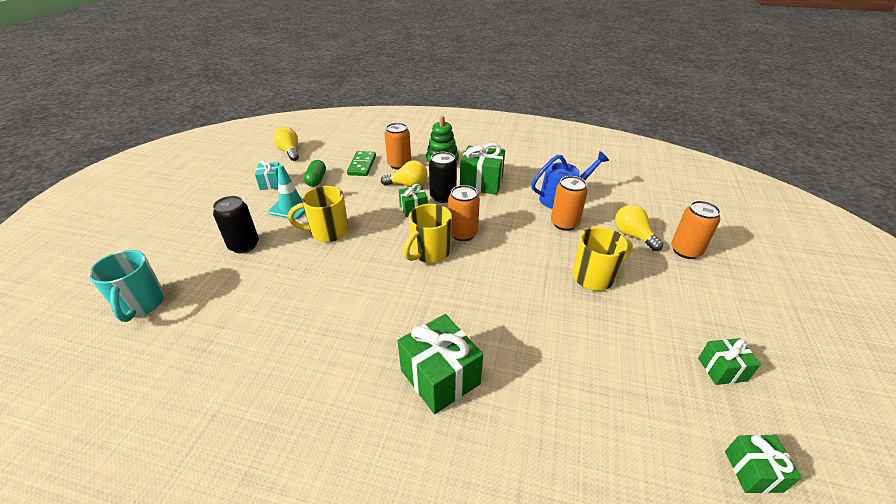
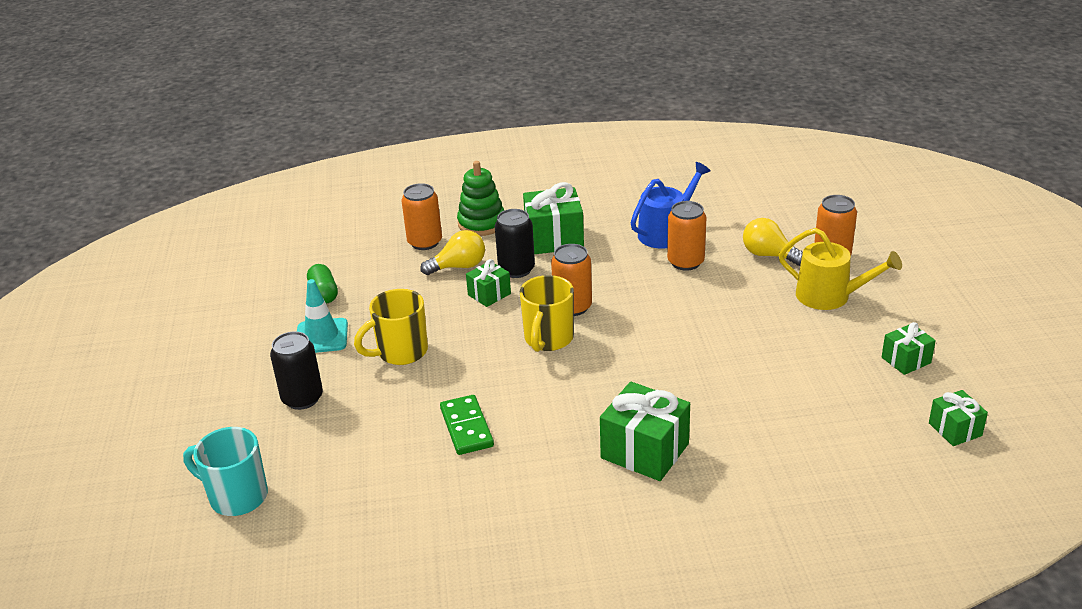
camera: 20 degrees left, 5 degrees down
turquoise mug [89,250,165,322] -> turquoise mug turned 150 degrees clockwise [183,427,268,516]
turquoise gift [255,160,279,190] -> none
yellow light bulb [273,127,299,161] -> none
green domino [347,151,376,176] -> green domino moved to [440,395,494,455]
yellow mug [573,227,633,291] -> none
none -> yellow watering can [779,228,902,310]

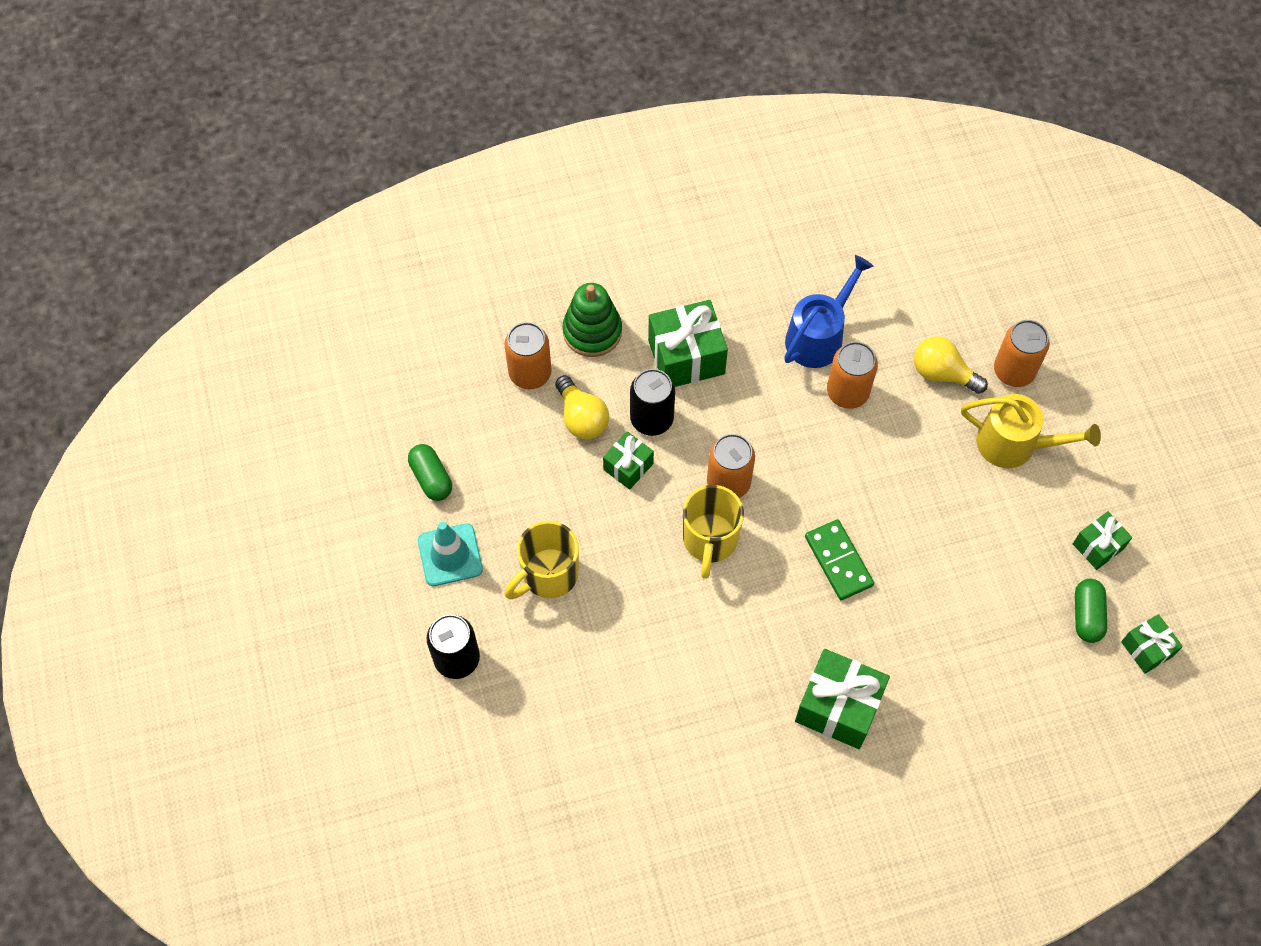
camera: 10 degrees left, 30 degrees up
turquoise mug [183,427,268,516] -> none
yellow light bulb [420,230,485,275] -> yellow light bulb turned 90 degrees clockwise [555,375,609,440]
green domino [440,395,494,455] -> green domino moved to [805,519,874,600]
none -> green capsule [1075,579,1107,643]

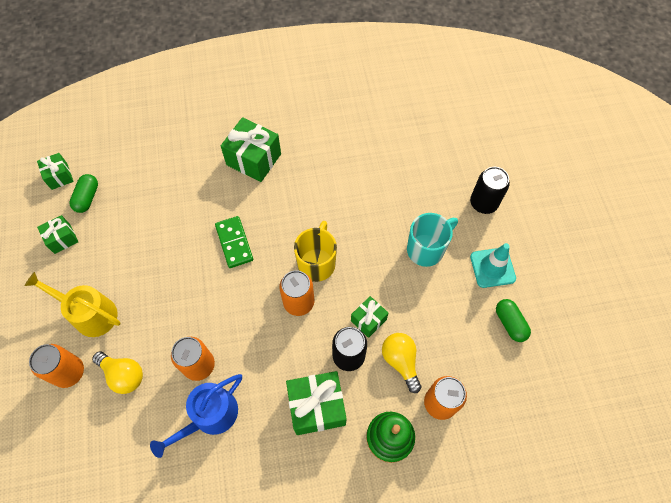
camera: 175 degrees left, 0 degrees up
yellow mug [504,521,579,599] -> turquoise mug [407,213,458,267]

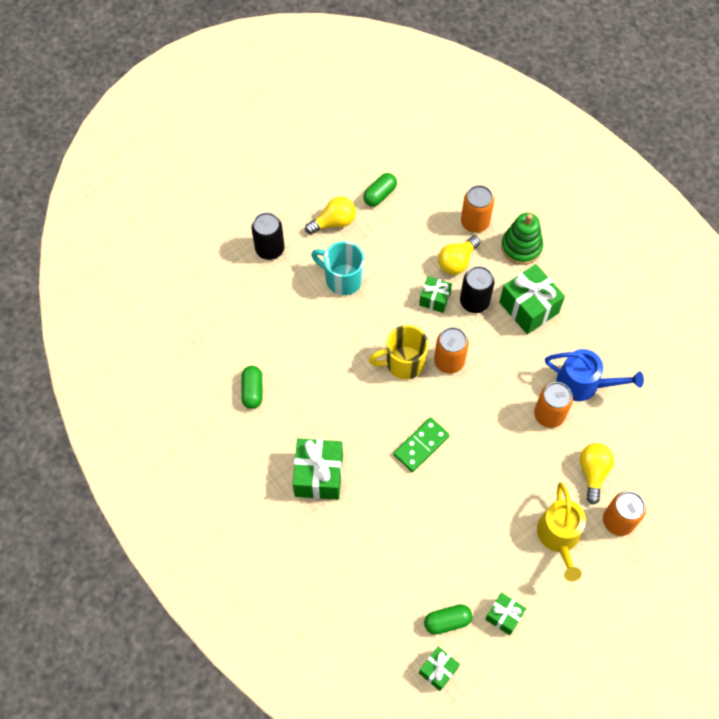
camera: 115 degrees left, 0 degrees up
turquoise traffic cone [470,243,516,288] -> yellow light bulb [305,197,356,234]
none -> green capsule [241,366,262,409]

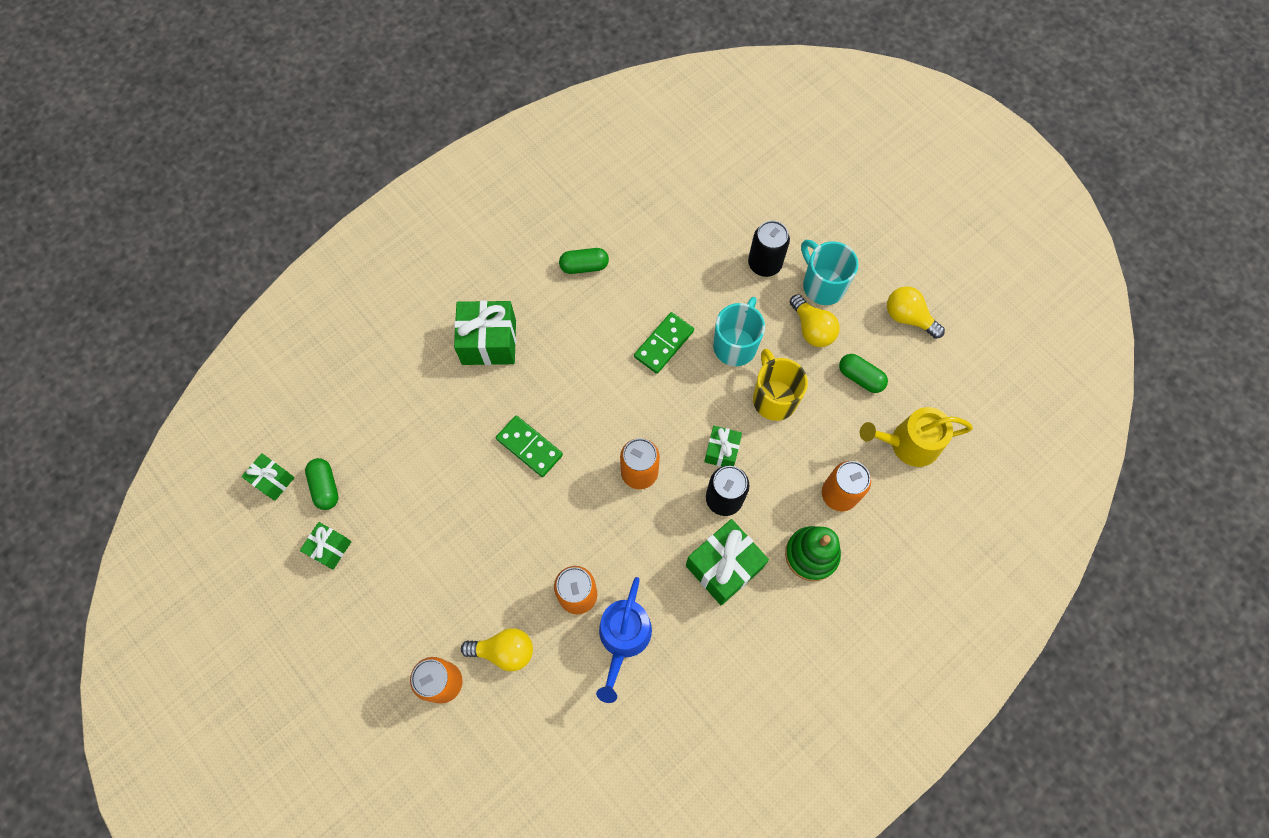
camera: 85 degrees right, 5 degrees up
yellow mug [369,325,429,379] -> yellow mug moved to [753,349,808,421]
yellow light bulb [438,236,480,275] -> yellow light bulb moved to [887,286,945,339]
yellow watering can [537,482,586,581] -> yellow watering can moved to [860,407,973,467]
none -> green domino [634,312,694,374]
none -> turquoise mug [801,240,859,305]

